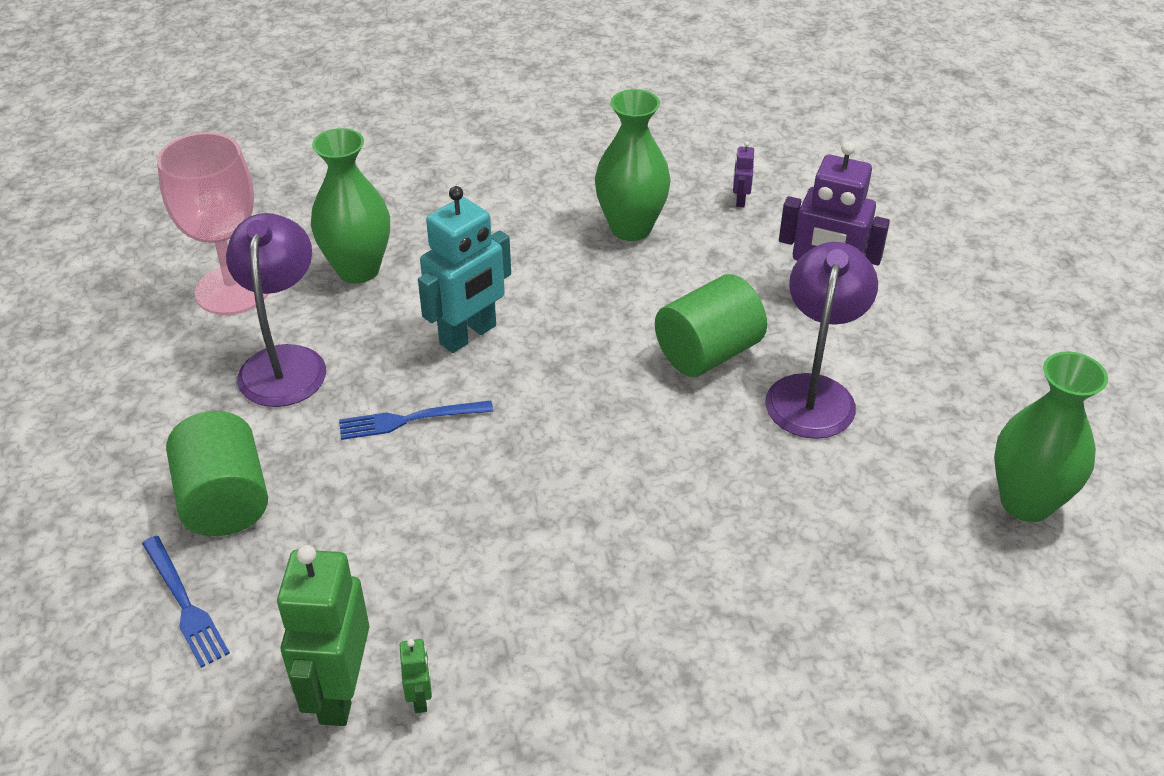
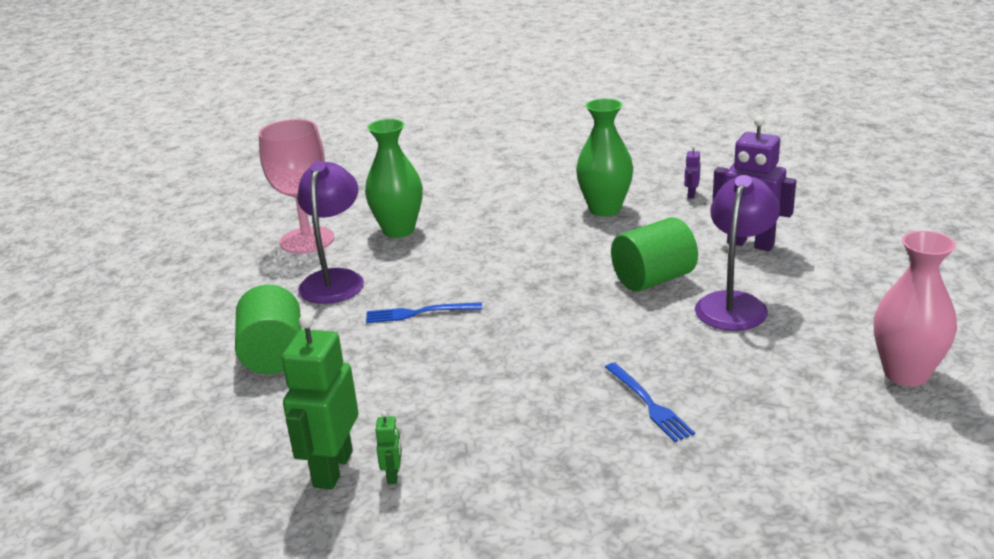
camera: 10 degrees right, 15 degrees down
blue fork [142,536,230,668] -> blue fork moved to [605,363,695,442]
turquoise robot [418,186,511,353] -> none
green vase [994,351,1108,522] -> pink vase [874,231,957,386]

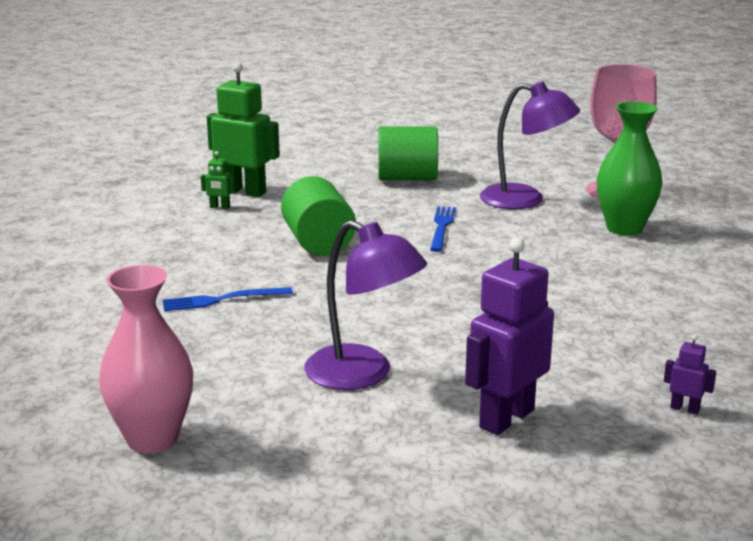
camera: 100 degrees right, 5 degrees down
green vase [576,99,633,217] -> none
green cylinder [611,217,698,292] -> green cylinder moved to [281,176,356,256]

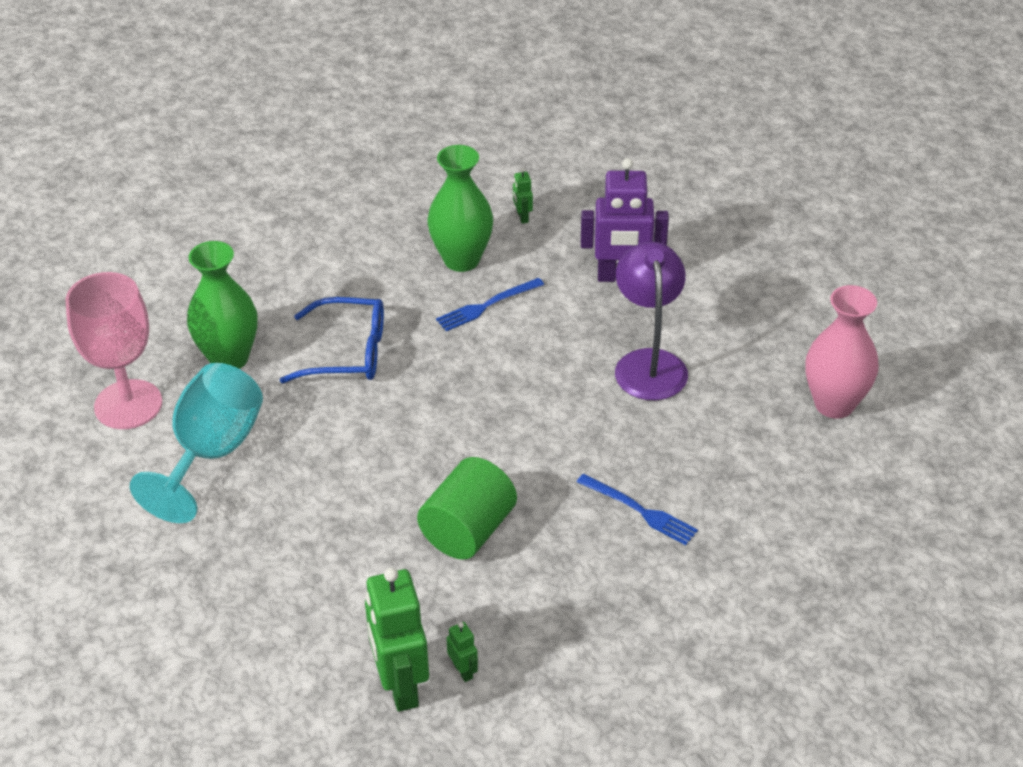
camera: 130 degrees left, 20 degrees up
green cylinder [378,127,438,180] -> none
blue fork [430,206,456,252] -> blue fork moved to [436,278,544,331]
purple lamp [480,82,580,209] -> turquoise goblet [130,363,263,523]
purple robot [664,334,716,414] -> green robot [513,168,533,224]
none -> blue glasses [280,297,384,383]
none -> green vase [428,145,493,272]

